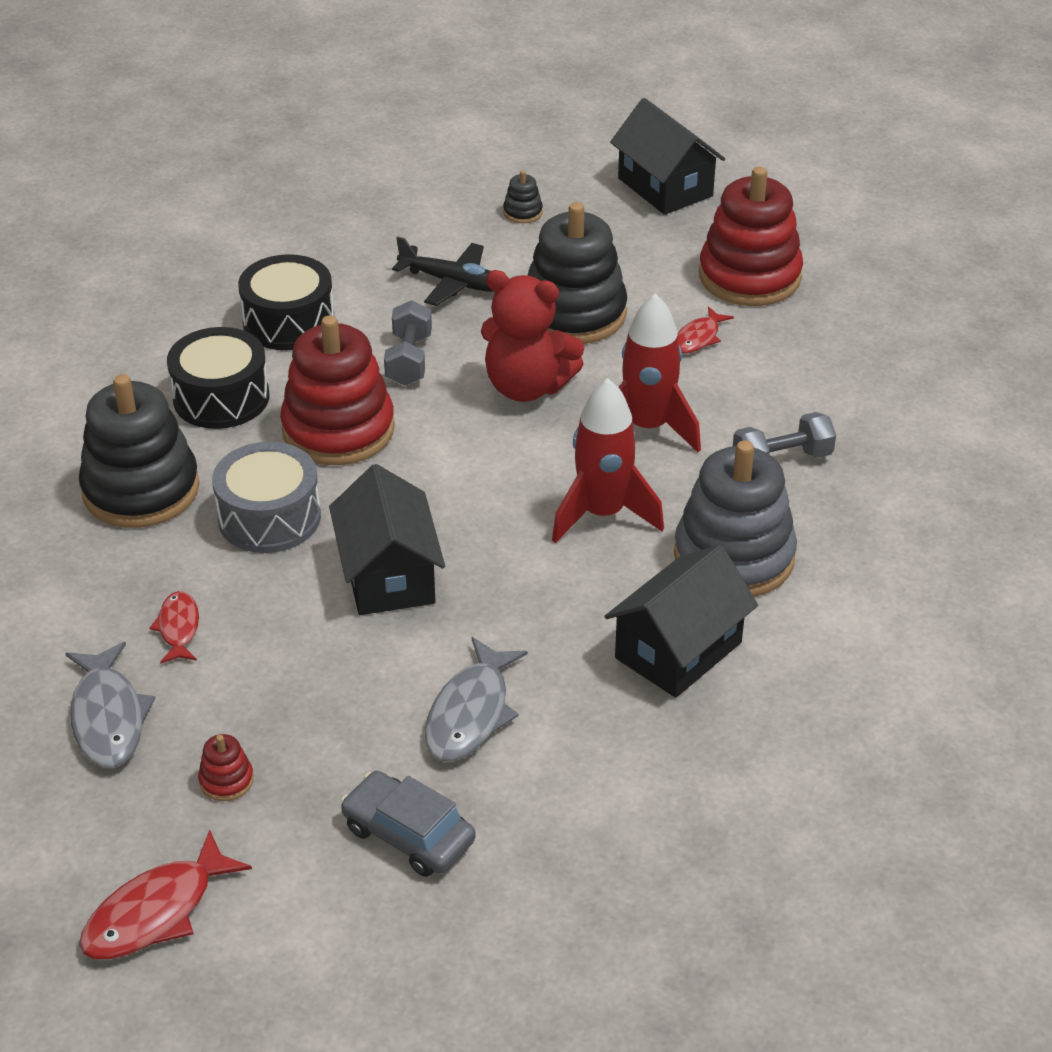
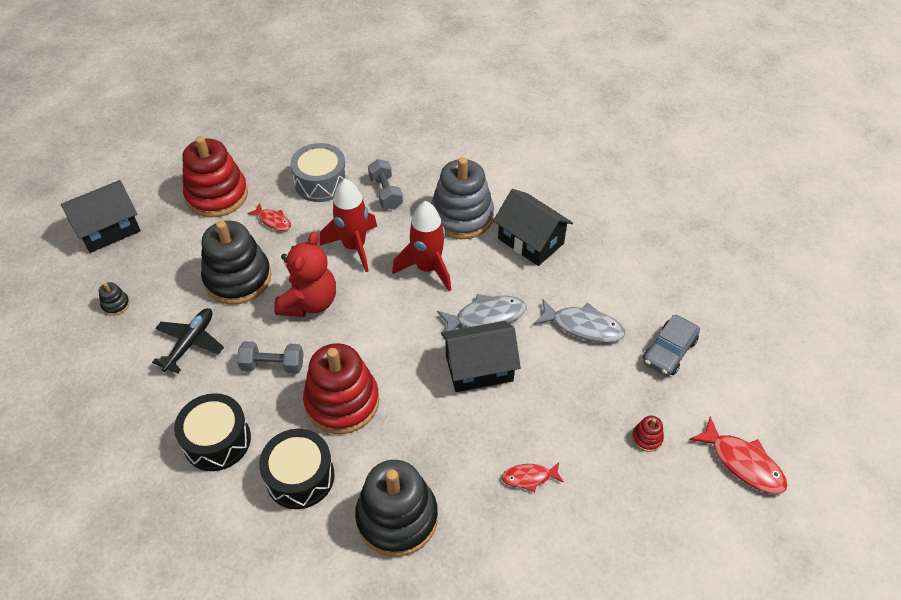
camera: 90 degrees left, 10 degrees up
grey fish [65,642,155,768] -> grey fish moved to [437,294,526,331]
grey drum [212,442,321,553] -> grey drum moved to [290,143,348,202]

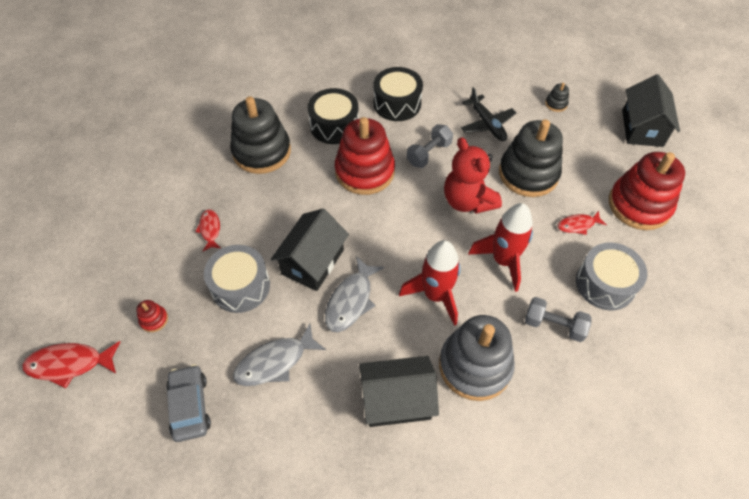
camera: 130 degrees right, 5 degrees up
red fish [502,462,564,492] -> red fish turned 45 degrees counterclockwise [195,209,221,251]
none -> grey drum [204,245,270,313]

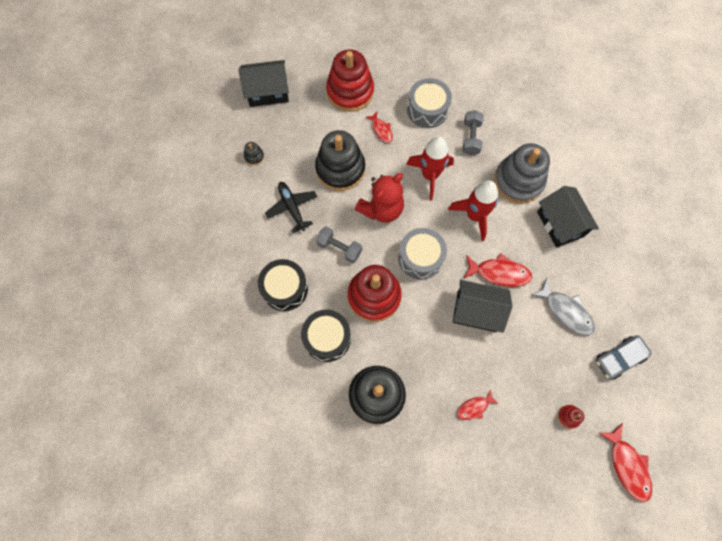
camera: 105 degrees left, 15 degrees up
grey drum [204,245,270,313] -> grey drum moved to [398,228,447,280]
grey fish [325,256,384,332] -> red fish [464,253,532,287]
black plane [461,87,516,141] -> black plane turned 75 degrees counterclockwise [265,182,317,233]

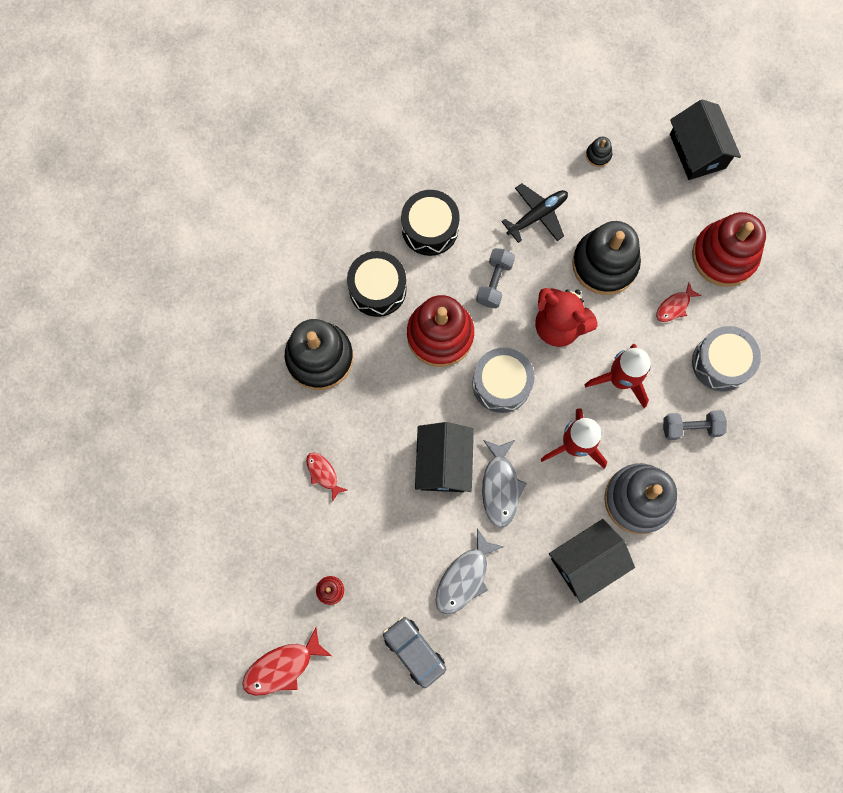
camera: 80 degrees right, 5 degrees up
red fish [464,253,532,287] -> grey fish [482,440,527,528]

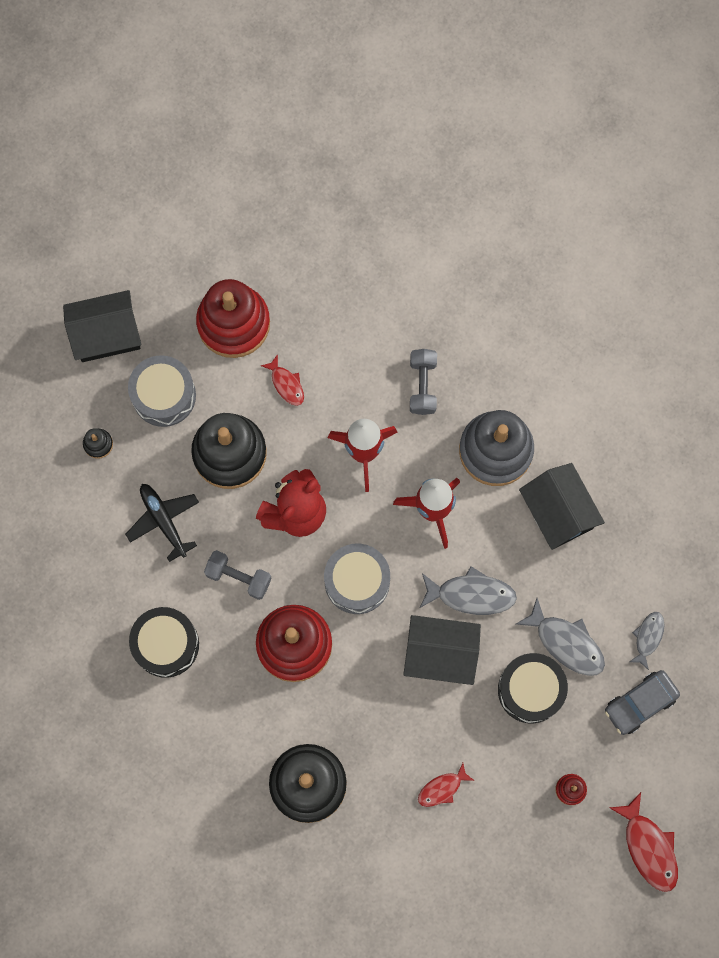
camera: 85 degrees left, 0 degrees up
black drum [347,251,407,317] -> black drum moved to [498,653,568,723]
grey drum [692,326,761,392] -> grey drum moved to [128,355,196,427]
none -> grey fish [629,612,664,670]

